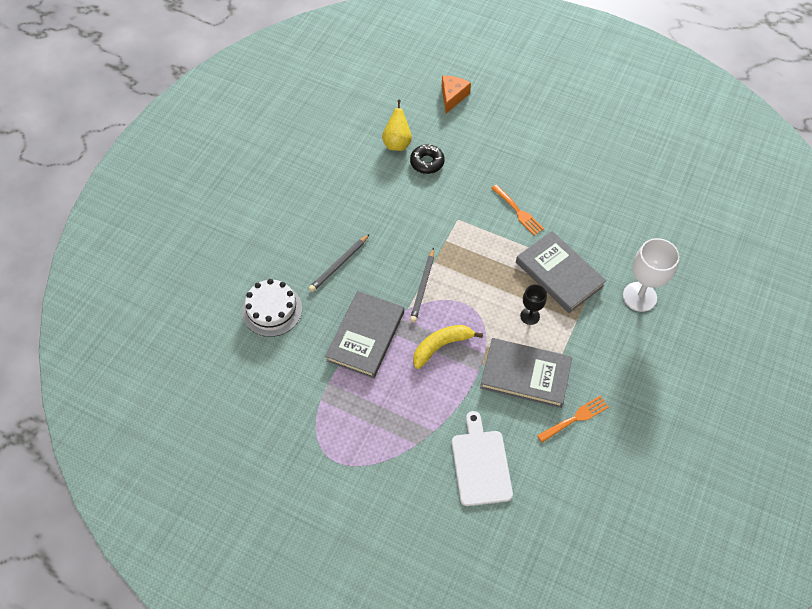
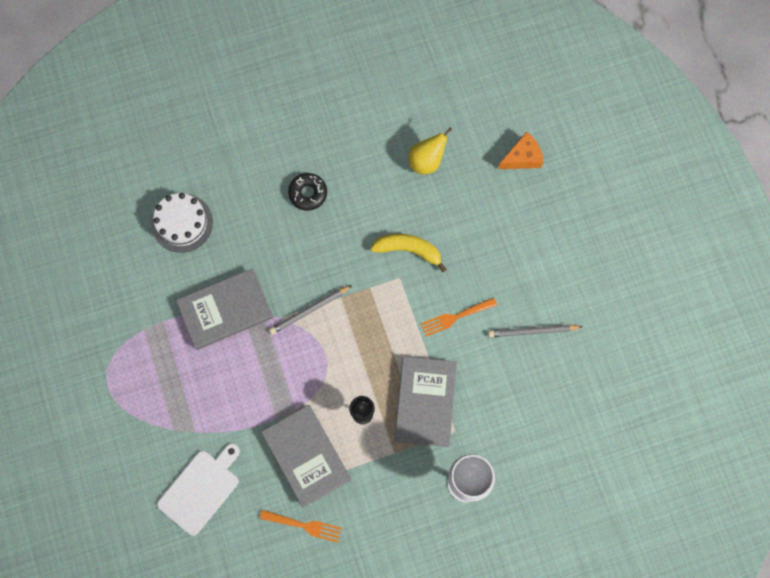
camera: 45 degrees right, 15 degrees up
grey pencil [309,234,370,292] -> grey pencil moved to [488,324,583,337]
black donut [410,144,445,174] -> black donut moved to [288,173,327,211]
yellow banana [413,325,483,369] -> yellow banana moved to [370,234,447,272]
orange fork [491,184,544,236] -> orange fork turned 60 degrees clockwise [421,297,497,337]

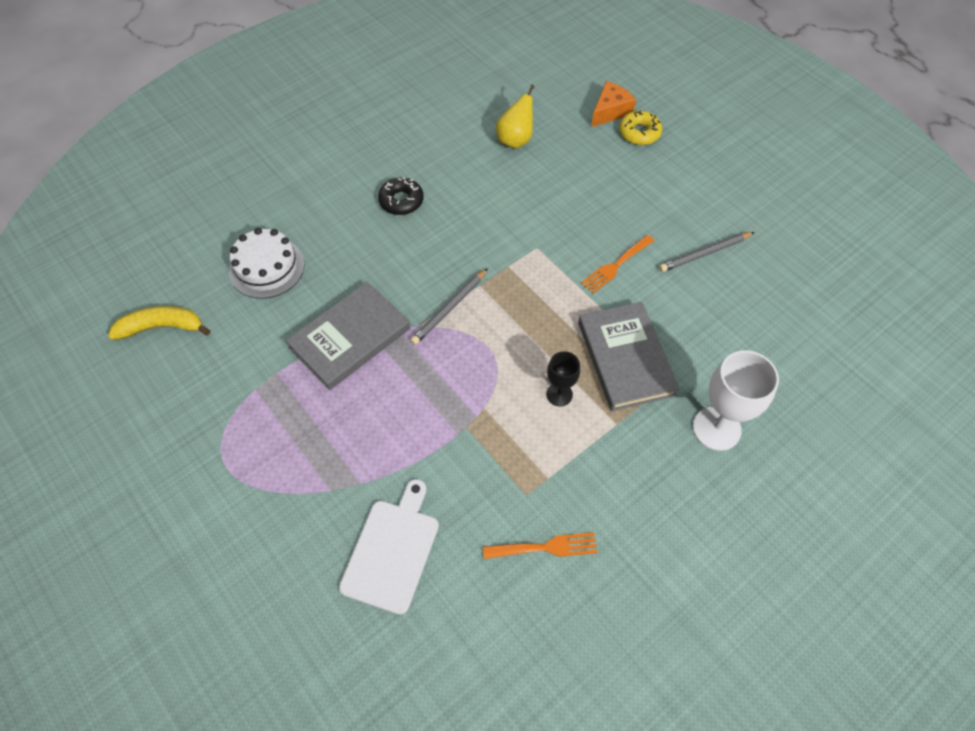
camera: 20 degrees left, 15 degrees down
grey book [261,405,351,508] -> none
yellow banana [370,234,447,272] -> yellow banana moved to [108,306,211,340]
none -> yellow donut [619,111,662,145]

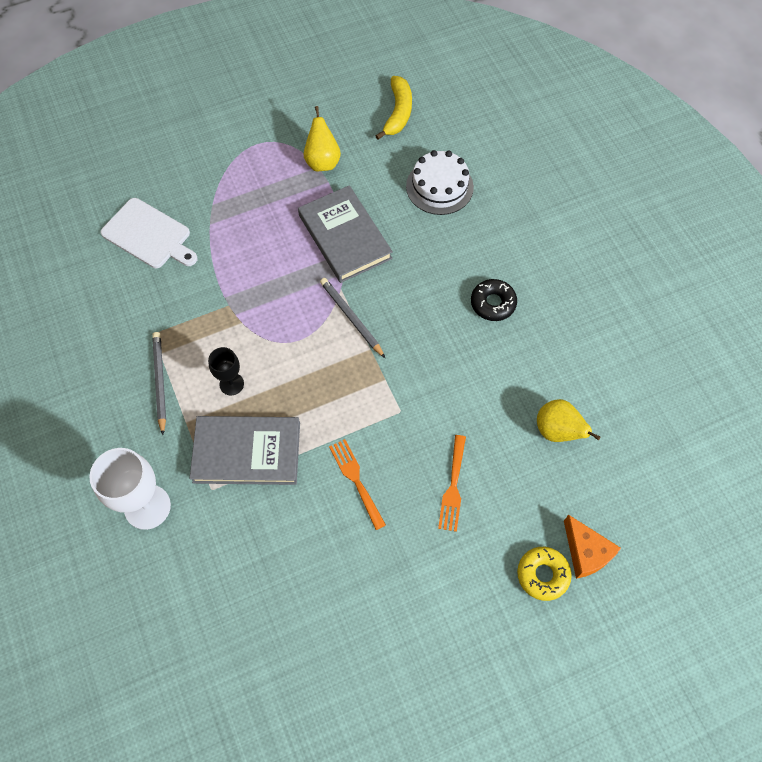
camera: 105 degrees right, 5 degrees up
orange fork [483,532,598,559] -> orange fork moved to [438,435,466,532]
grey pencil [659,232,755,272] -> grey pencil moved to [152,332,166,435]
none -> yellow pear [304,106,341,172]

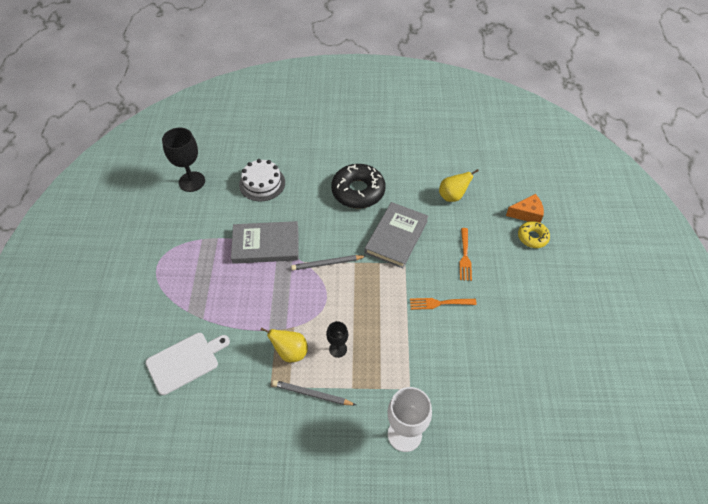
camera: 65 degrees left, 10 degrees down
grey book [189,416,300,485] -> grey book moved to [364,202,428,268]
yellow pear [304,106,341,172] -> yellow pear moved to [261,327,308,362]
yellow banana [375,76,412,140] -> black goblet [162,128,205,192]
orange fork [438,435,466,532] -> orange fork turned 60 degrees clockwise [460,228,472,281]
black donut [471,279,517,321] -> black donut [331,164,385,208], size x1.82

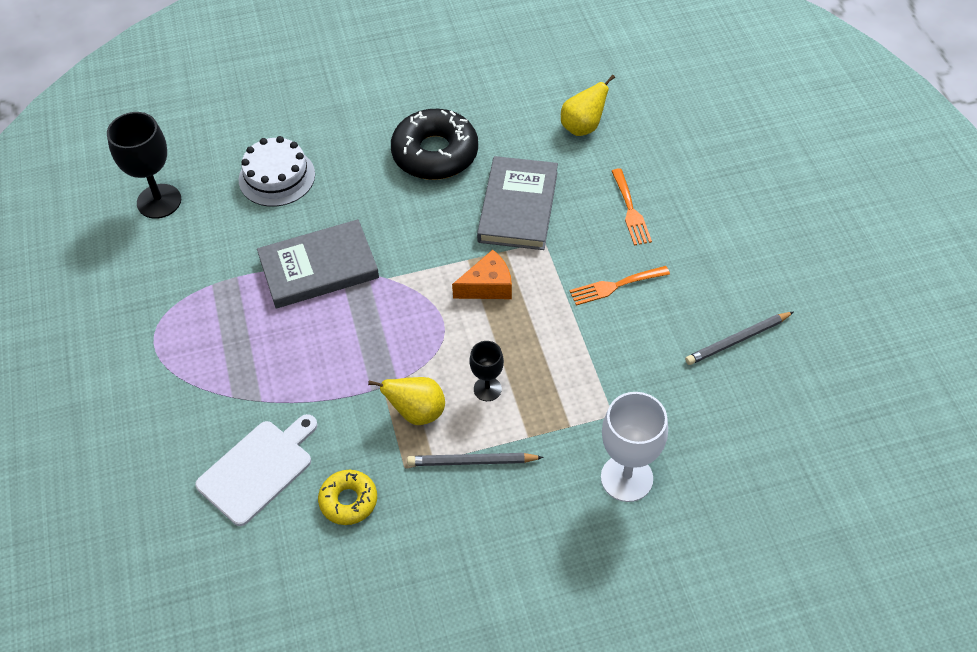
camera: 15 degrees left, 0 degrees up
grey pencil [291,255,366,270] -> grey pencil moved to [685,312,793,365]
orange cheese [506,194,544,223] -> orange cheese moved to [452,250,512,299]
yellow donut [518,221,550,248] -> yellow donut moved to [318,470,377,525]

